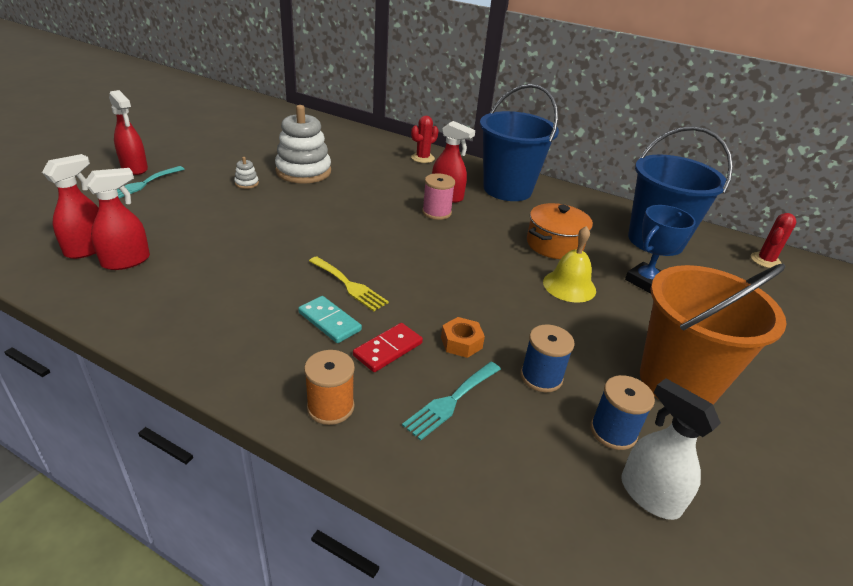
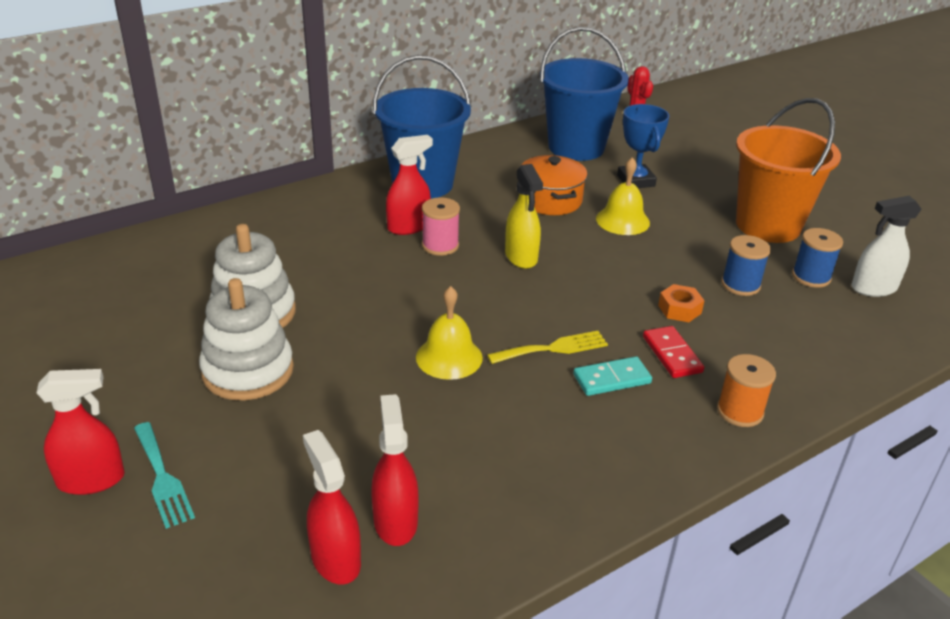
camera: 60 degrees left, 0 degrees up
white stacking toy [234,157,259,189] -> white stacking toy [199,278,294,400], size x2.48
turquoise fork [402,362,501,441] -> none
red cactus [411,116,439,163] -> none
none -> yellow bell [416,286,483,380]
none -> yellow spray bottle [505,164,543,269]

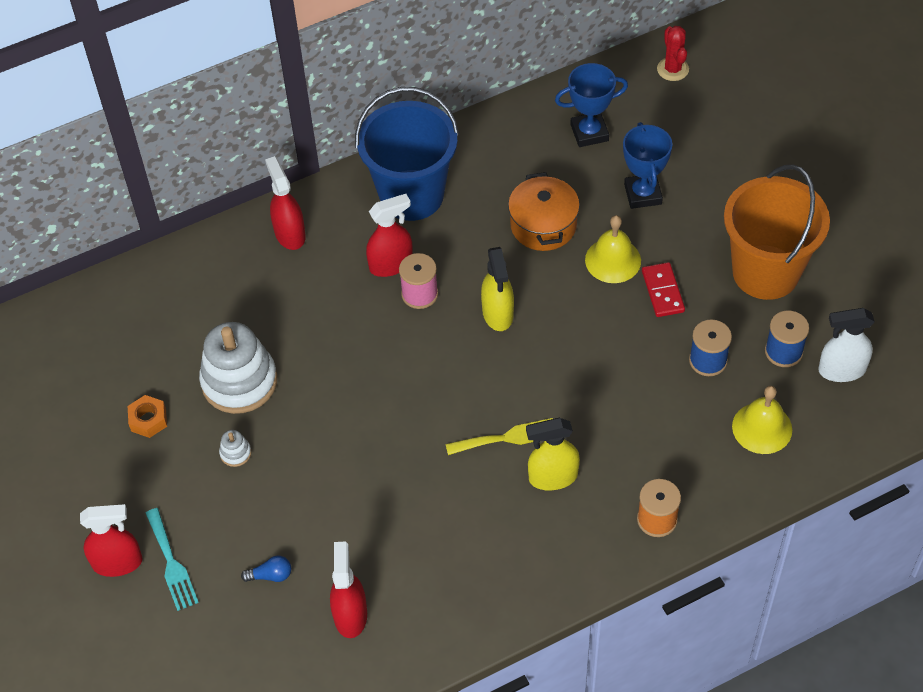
camera: 10 degrees right, 20 degrees up
white stacking toy [199,278,294,400] -> white stacking toy [219,430,251,467], size x0.40
red spray bottle [303,430,361,584] -> red spray bottle moved to [265,156,306,250]
yellow bell [416,286,483,380] -> yellow bell moved to [732,386,792,454]
blue bucket [540,27,629,161] -> blue trophy [555,63,628,147]
turquoise domino [573,356,652,396] -> yellow spray bottle [526,418,580,490]
red domino [643,326,704,378] -> red domino moved to [642,262,685,317]
orange nut [658,284,705,322] -> orange nut moved to [128,395,167,438]
none -> blue light bulb [241,555,291,582]

